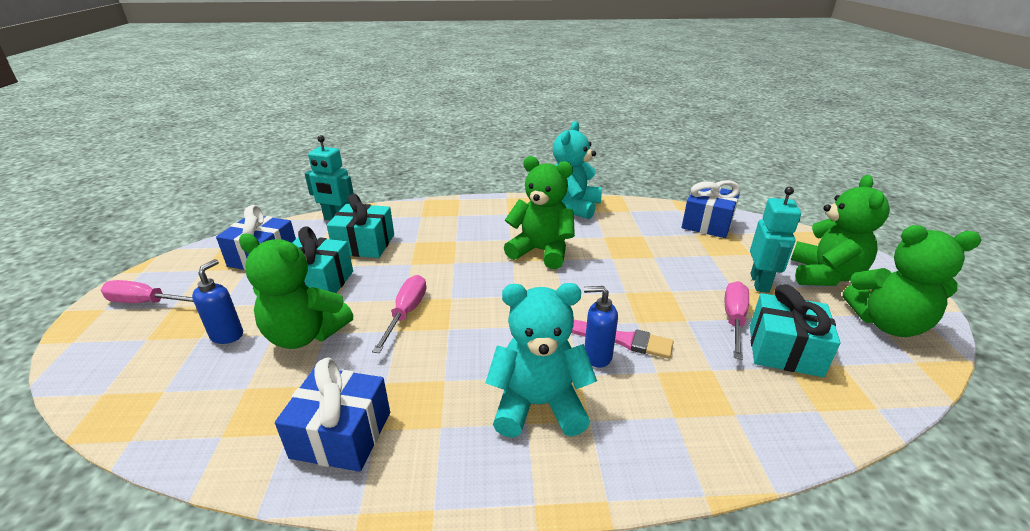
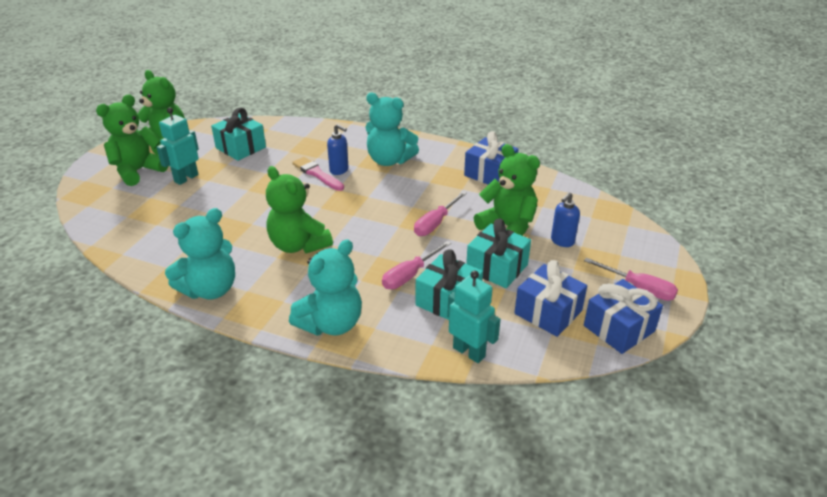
camera: 155 degrees left, 5 degrees up
blue gift [682,180,740,238] -> blue gift moved to [584,279,663,354]
pink screwdriver [725,281,749,360] -> pink screwdriver moved to [382,241,451,289]
none -> turquoise teddy bear [289,239,362,336]

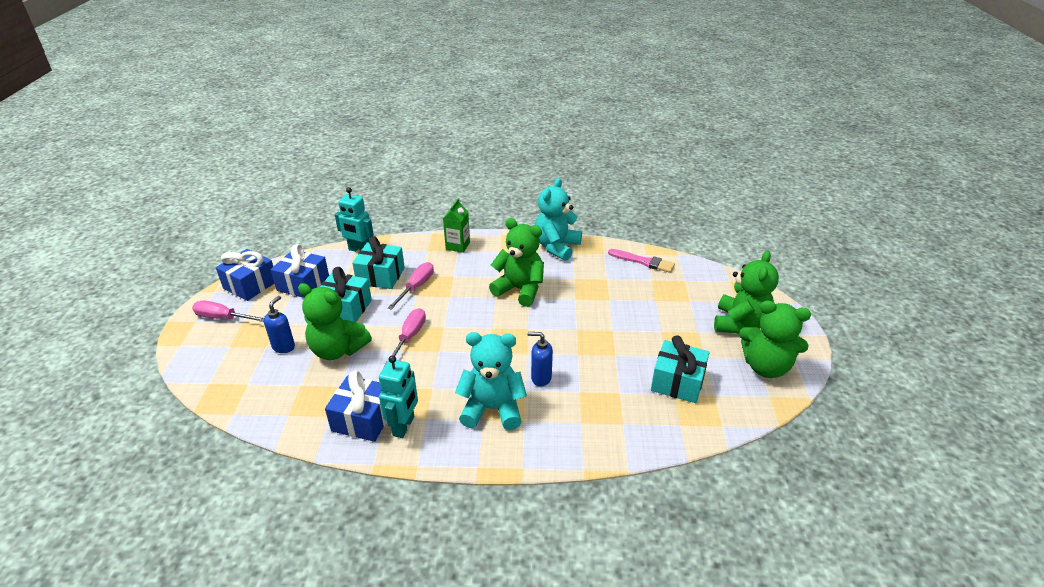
camera: 160 degrees right, 0 degrees up
turquoise robot [156,107,199,185] -> turquoise robot moved to [379,355,418,438]
turquoise teddy bear [289,239,362,336] -> green carton [443,198,470,253]
pink brush [292,157,344,191] -> pink brush moved to [608,249,675,273]

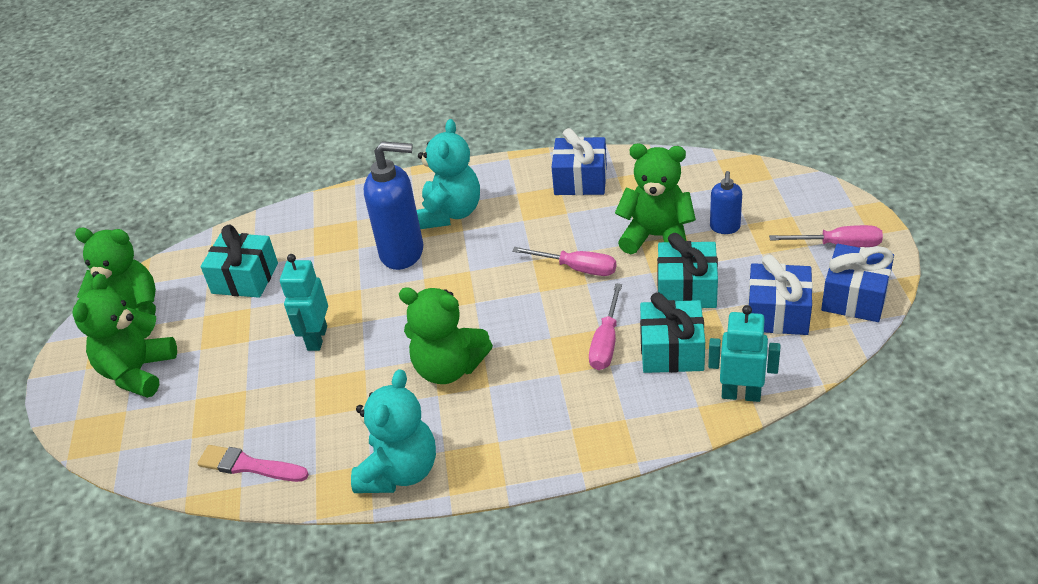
camera: 175 degrees right, 5 degrees up
turquoise robot [379,355,418,438] -> turquoise robot moved to [280,254,328,351]
pink screwdriver [384,308,426,366] -> pink screwdriver turned 75 degrees counterclockwise [512,247,616,276]
green carton [443,198,470,253] -> none
turquoise teddy bear [455,332,527,430] -> turquoise teddy bear turned 75 degrees counterclockwise [417,119,480,229]
blue soap dispenser [528,332,553,386] -> blue soap dispenser [364,141,423,270], size x1.90

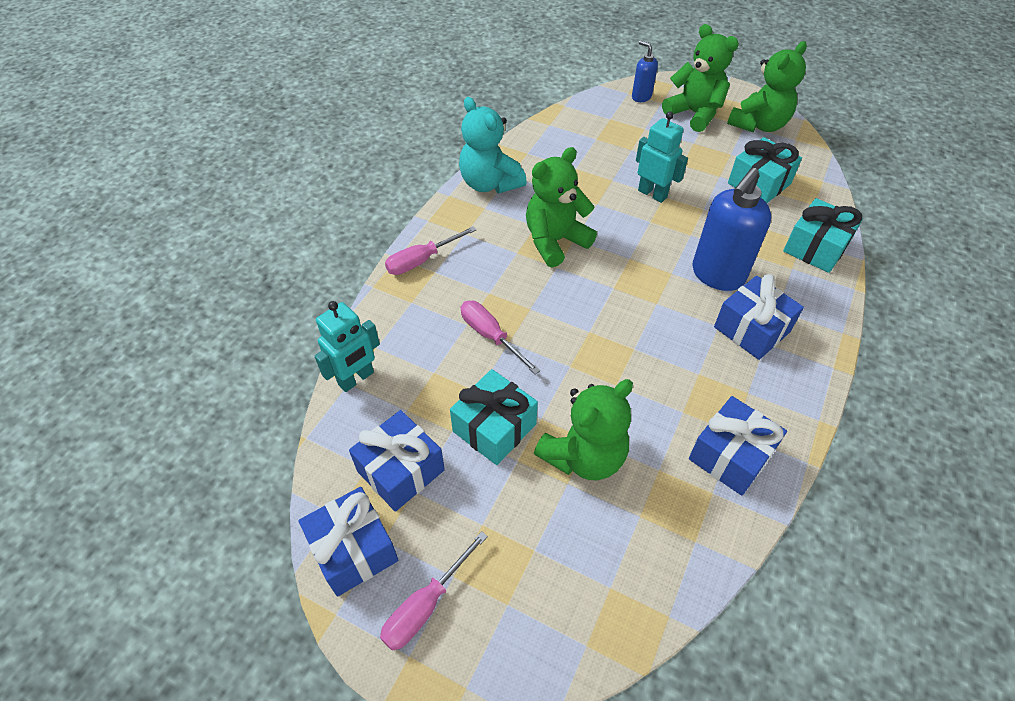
camera: 120 degrees right, 10 degrees up
pink brush [197,445,309,482] -> none
turquoise teddy bear [417,119,480,229] -> blue gift [714,274,804,360]
pink screwdriver [512,247,616,276] -> pink screwdriver moved to [385,226,476,275]
turquoise gift [640,292,705,373] -> turquoise gift moved to [783,198,863,273]
blue soap dispenser [710,171,742,234] -> blue soap dispenser moved to [632,41,658,102]

